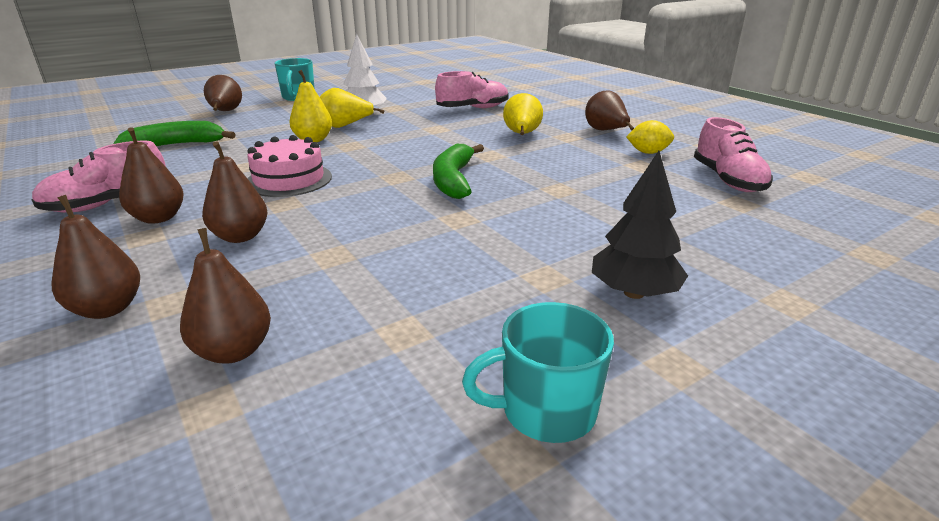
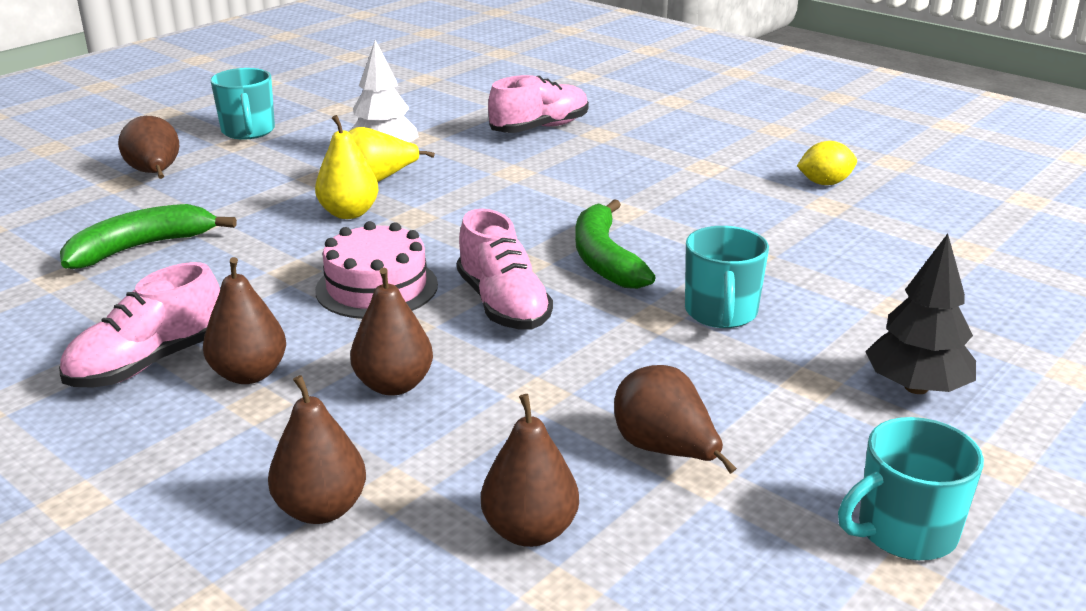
camera: 15 degrees left, 0 degrees up
yellow pear [503,93,543,135] -> none
brown pear [585,90,634,131] -> brown pear moved to [614,365,737,474]
pink shoe [694,117,773,192] -> pink shoe moved to [457,209,553,330]
none -> turquoise mug [685,226,769,328]

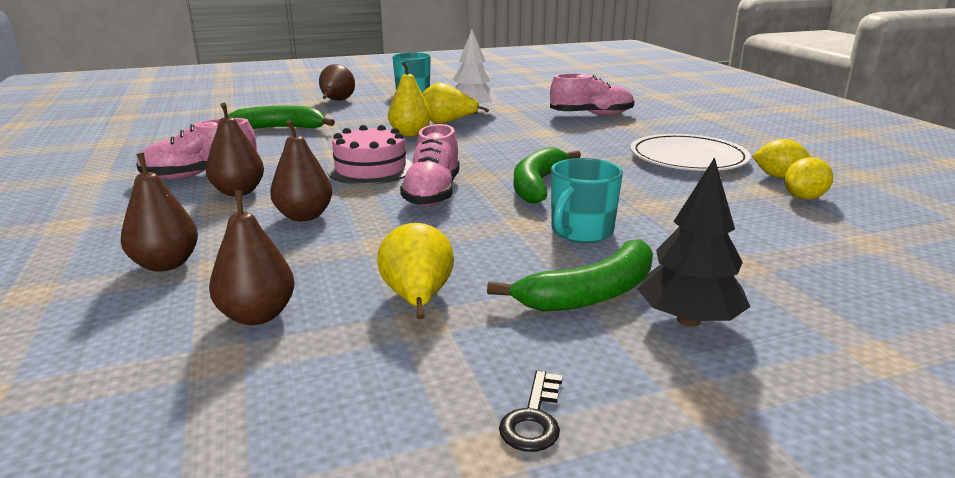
camera: 30 degrees right, 5 degrees down
brown pear [614,365,737,474] -> yellow pear [377,223,454,319]
turquoise mug [838,417,984,560] -> black key [499,371,563,452]
none -> green banana [487,239,653,311]
none -> white plate [631,134,751,171]
none -> yellow lemon [784,157,833,200]

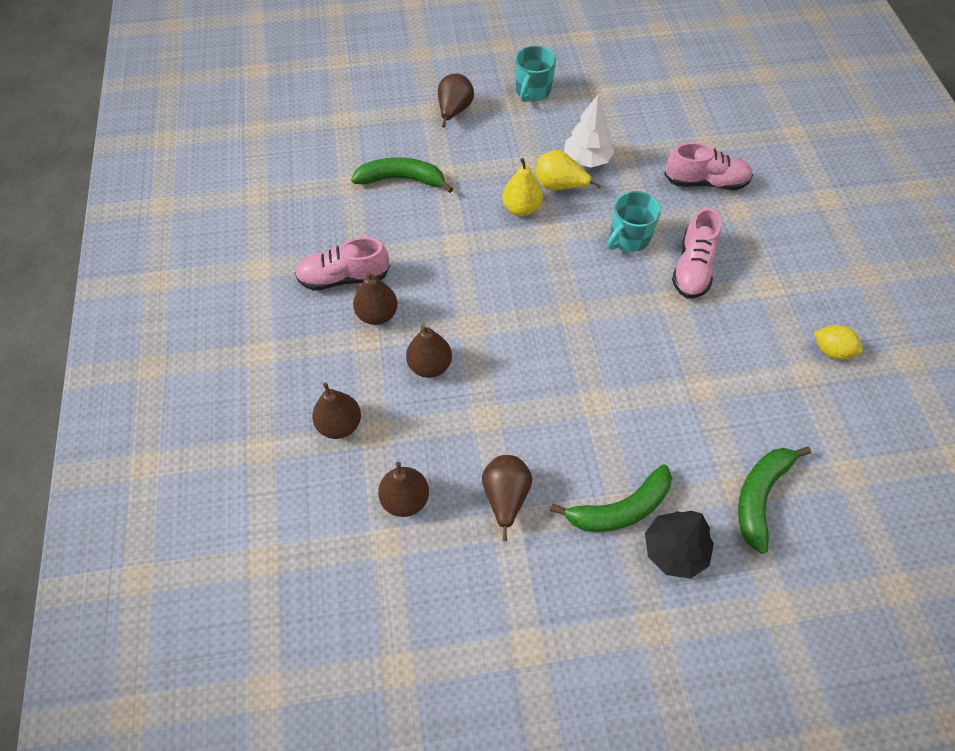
camera: 10 degrees right, 35 degrees up
pink cake [327,125,413,185] -> none
yellow pear [377,223,454,319] -> brown pear [482,455,532,541]
pink shoe [400,124,460,206] -> pink shoe moved to [672,208,722,298]
black key [499,371,563,452] -> none
green banana [514,147,581,204] -> green banana moved to [738,447,811,554]
turquoise mug [551,158,623,243] -> turquoise mug moved to [607,191,661,252]
white plate [631,134,751,171] -> none
yellow lemon [784,157,833,200] -> none

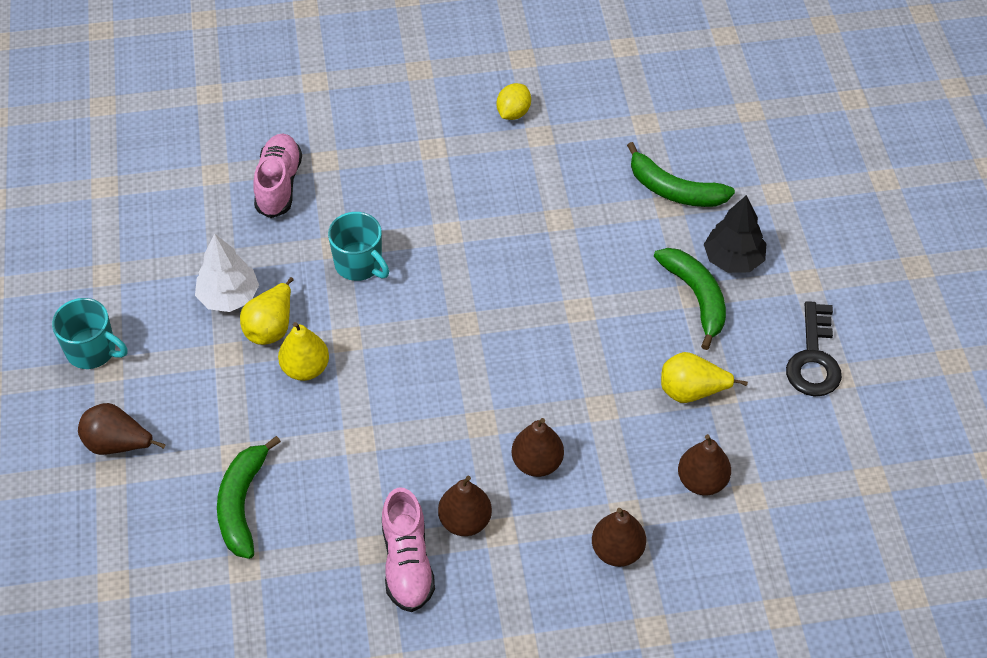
camera: 90 degrees left, 5 degrees down
brown pear [482,455,532,541] -> yellow pear [661,352,748,403]
pink shoe [672,208,722,298] -> none
none -> black key [786,301,842,397]

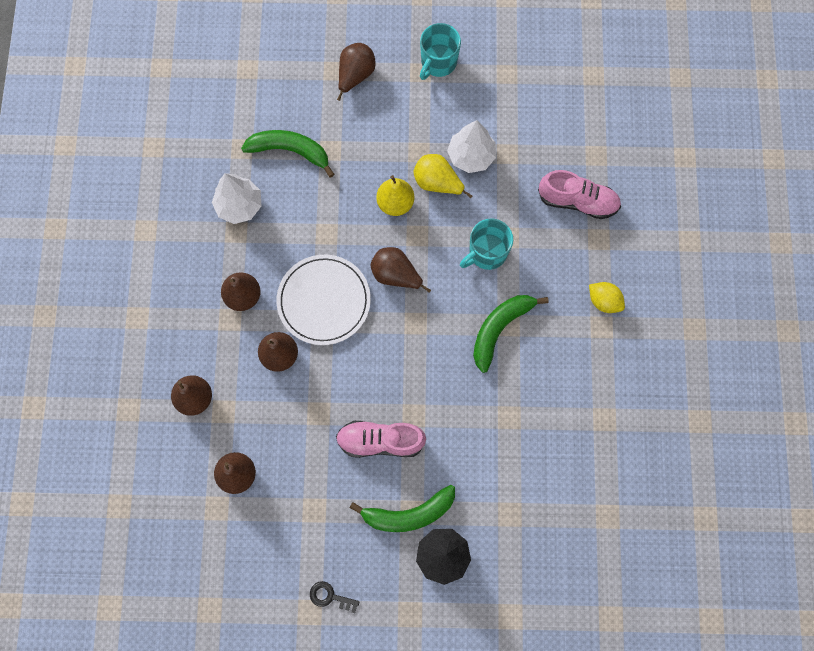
camera: 100 degrees right, 20 degrees up
pink shoe [382,487,435,612] -> pink shoe moved to [336,421,426,458]
yellow lemon [497,83,531,120] -> yellow lemon moved to [589,282,625,313]
green banana [627,142,735,207] -> green banana moved to [473,295,549,373]
yellow pear [661,352,748,403] -> none
black key [786,301,842,397] -> black key [310,581,360,613], size x0.53
none -> white tree [212,173,262,224]
none -> white plate [277,255,371,345]
none -> brown pear [370,247,431,293]

